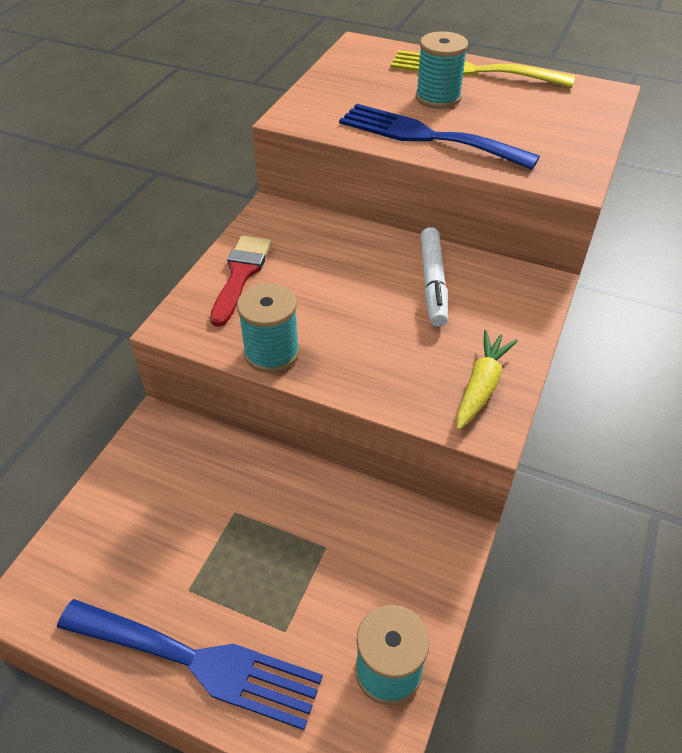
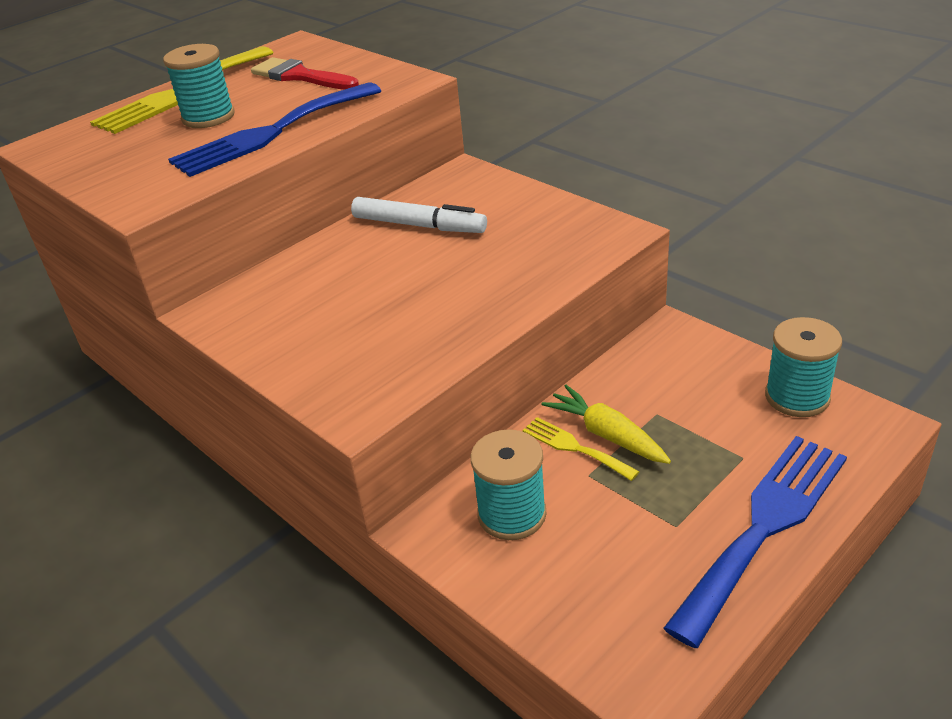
camera: 65 degrees left, 10 degrees down
red brush [210,236,272,327] -> red brush moved to [251,57,359,90]
turquoise spool [237,283,300,373] -> turquoise spool moved to [470,429,547,540]
yellow carrot [457,330,518,430] -> yellow carrot moved to [542,385,671,464]
none -> yellow fork [522,417,640,481]

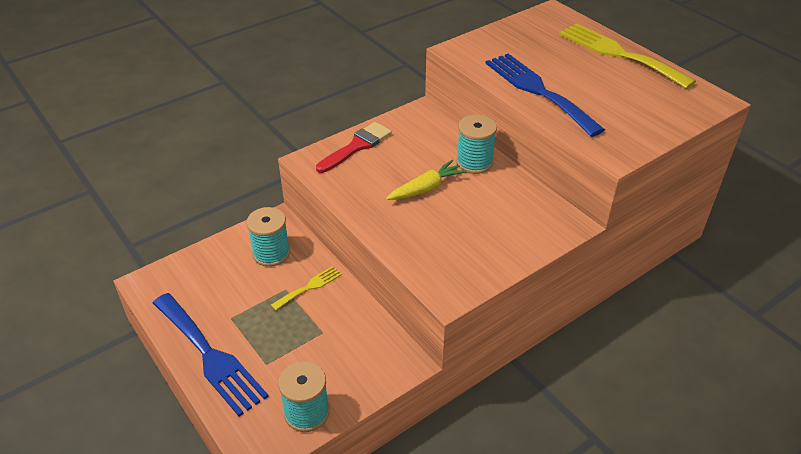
camera: 95 degrees right, 5 degrees up
turquoise spool [163,44,235,128] -> turquoise spool moved to [456,115,497,174]
red brush [251,57,359,90] -> red brush moved to [316,122,392,173]
white marker [351,197,487,233] -> none
yellow carrot [542,385,671,464] -> yellow carrot moved to [386,160,467,200]

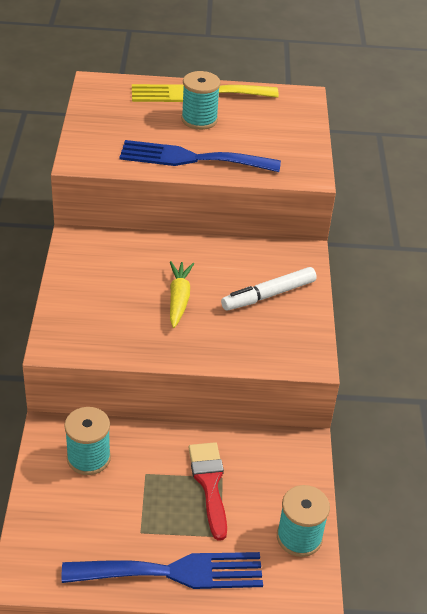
camera: 55 degrees left, 0 degrees up
yellow fork [271,266,342,310] -> none
red brush [316,122,392,173] -> red brush moved to [189,442,227,541]
turquoise spool [456,115,497,174] -> turquoise spool moved to [181,71,220,130]
none -> white marker [221,267,317,311]

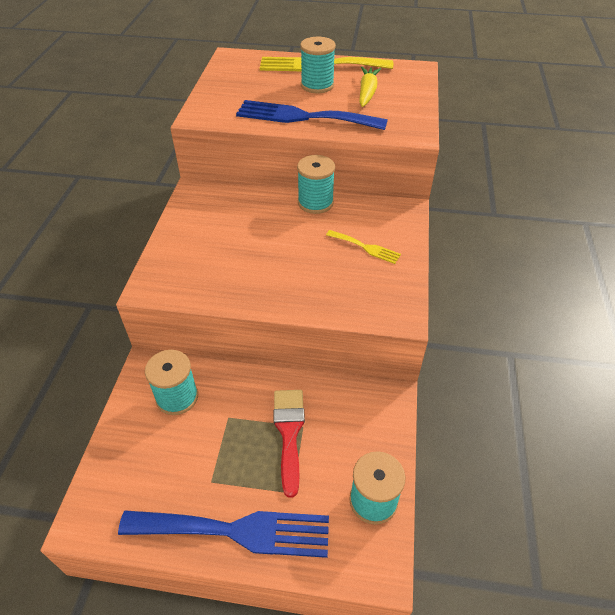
camera: 10 degrees right, 5 degrees up
yellow carrot [170,261,194,328] -> yellow carrot moved to [359,67,381,107]
white marker [221,267,317,311] -> yellow fork [326,230,401,264]
none -> turquoise spool [297,155,335,214]

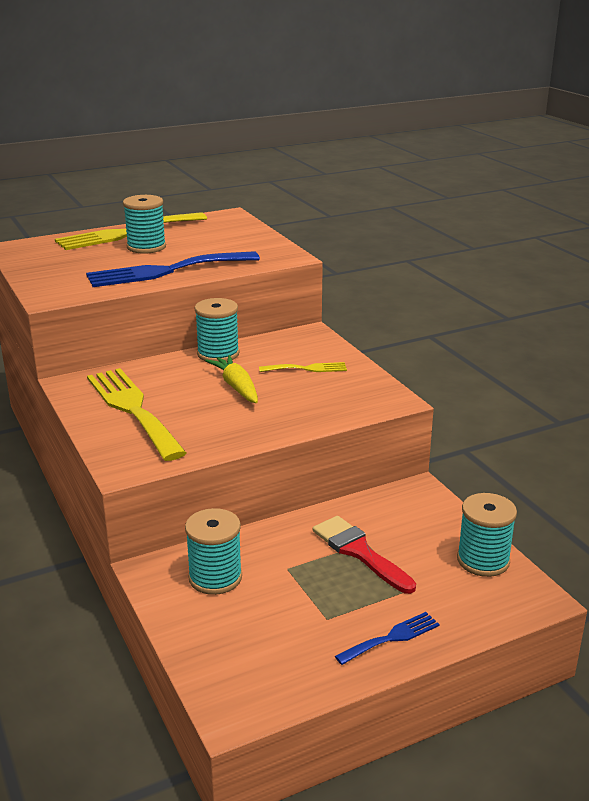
camera: 35 degrees left, 20 degrees down
blue fork [118,510,329,558] -> blue fork [335,612,440,665], size x0.48
yellow carrot [359,67,381,107] -> yellow carrot moved to [205,355,258,403]
none -> yellow fork [87,368,186,461]

